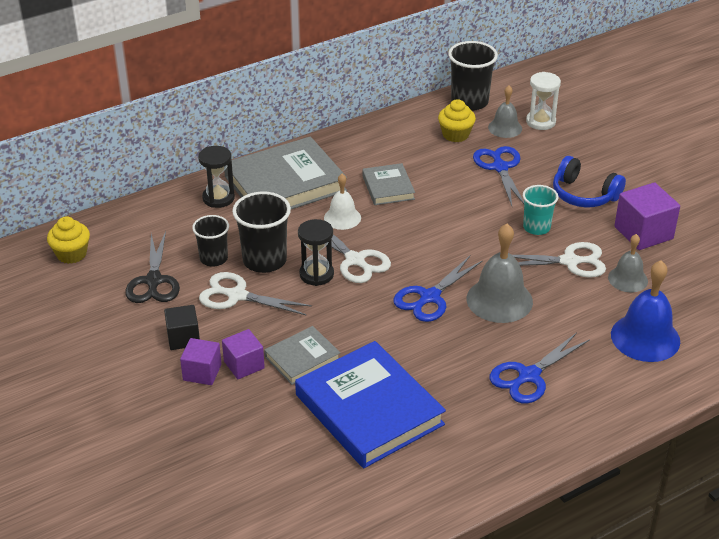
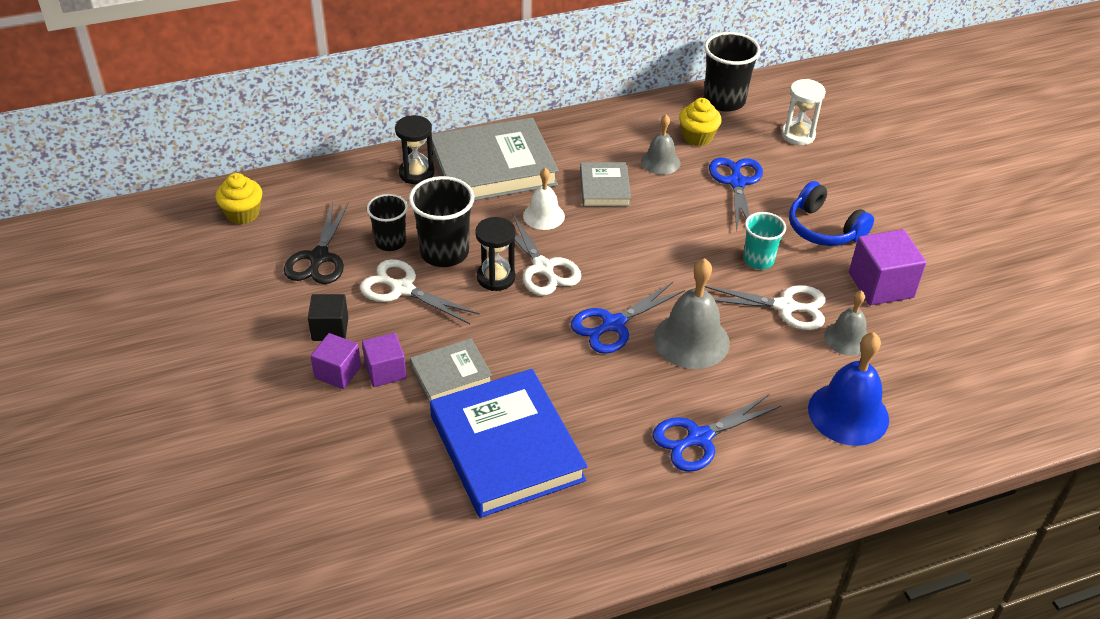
camera: 10 degrees right, 5 degrees up
grey bell [488,86,522,138] -> grey bell moved to [641,115,681,175]

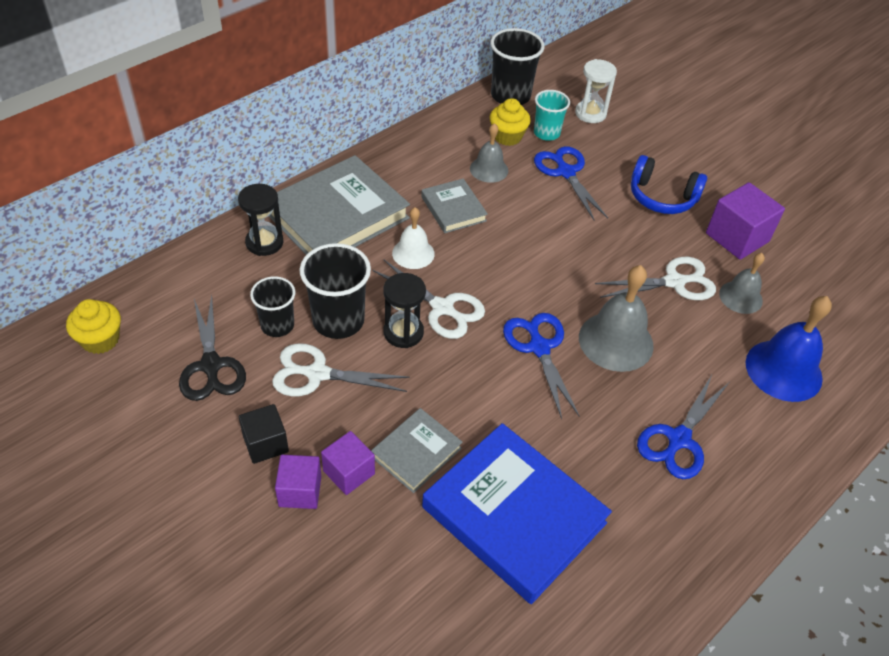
camera: 25 degrees left, 5 degrees up
blue scissors [571,282,685,354] -> blue scissors turned 135 degrees clockwise [503,313,580,419]
turquoise cup [743,212,786,269] -> turquoise cup moved to [534,90,570,141]

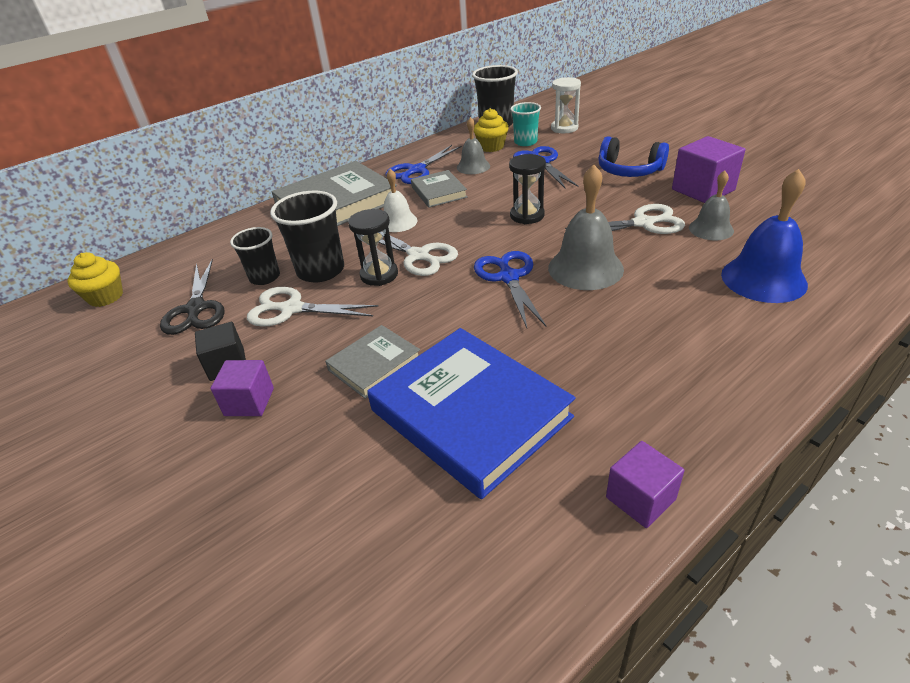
camera: 10 degrees right, 10 degrees down
black hourglass [238,184,284,256] -> black hourglass moved to [509,154,546,224]
purple cube [321,431,375,495] -> purple cube moved to [606,441,685,528]
blue scissors [637,375,729,479] -> blue scissors moved to [386,145,462,184]

